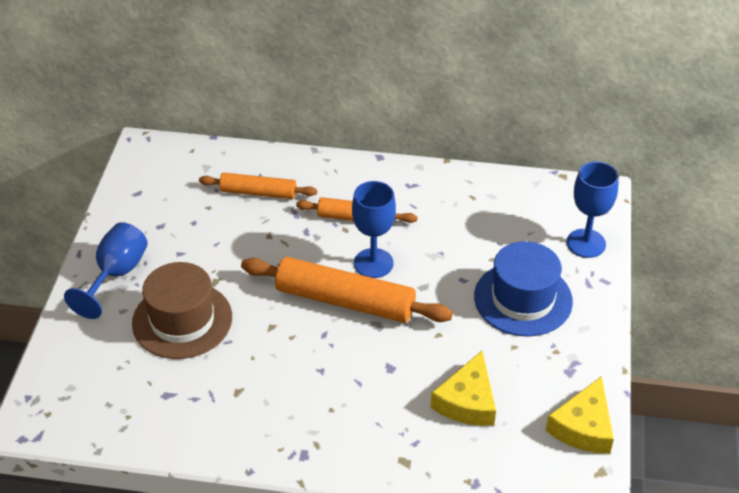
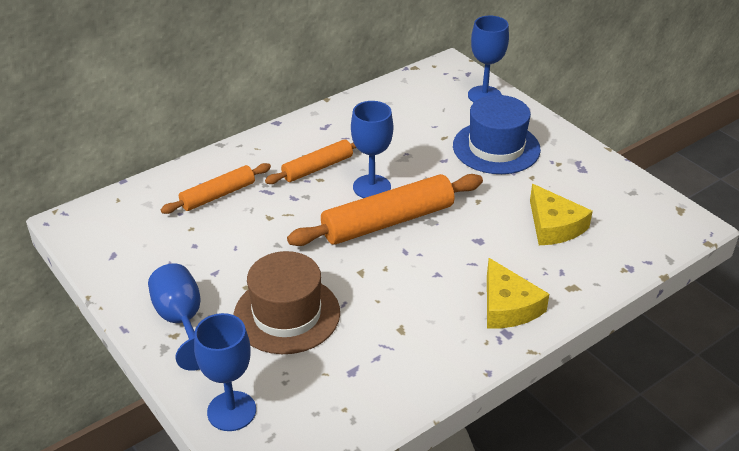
camera: 45 degrees left, 5 degrees down
yellow cheese [546,376,614,454] -> yellow cheese moved to [487,258,549,328]
none -> blue goblet [194,313,256,431]

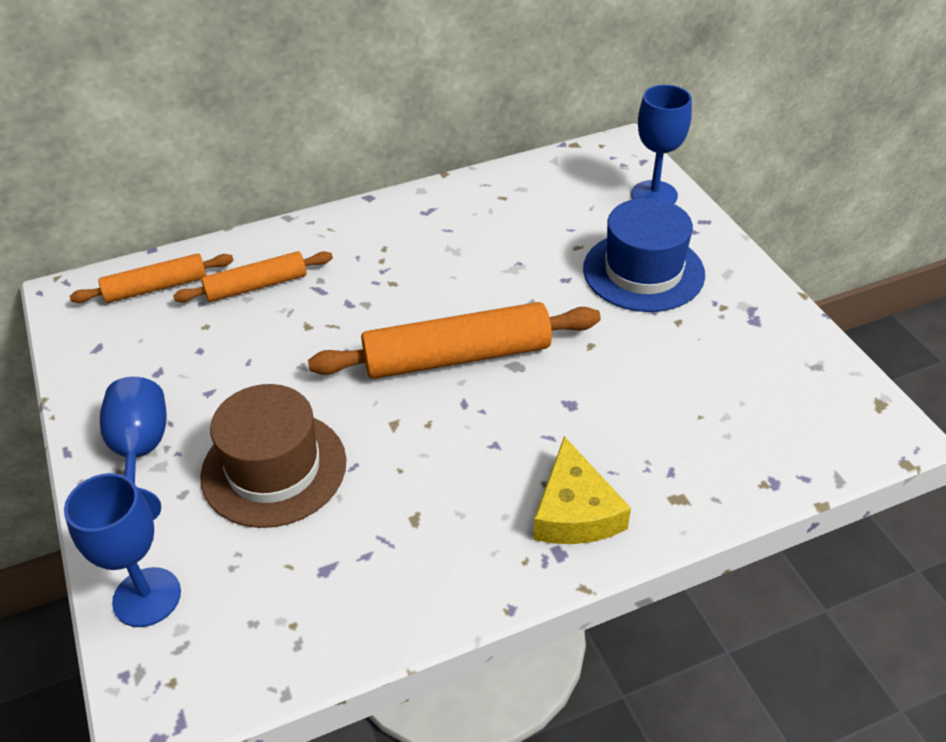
camera: 15 degrees right, 5 degrees up
orange rolling pin [265,139,356,184] -> orange rolling pin moved to [70,253,234,303]
blue goblet [351,101,393,198] -> none
yellow cheese [530,184,593,245] -> none

